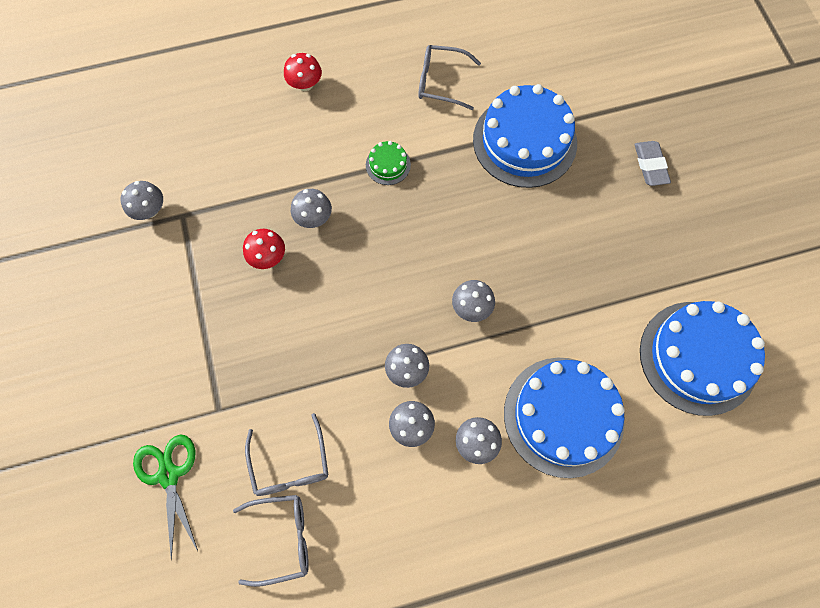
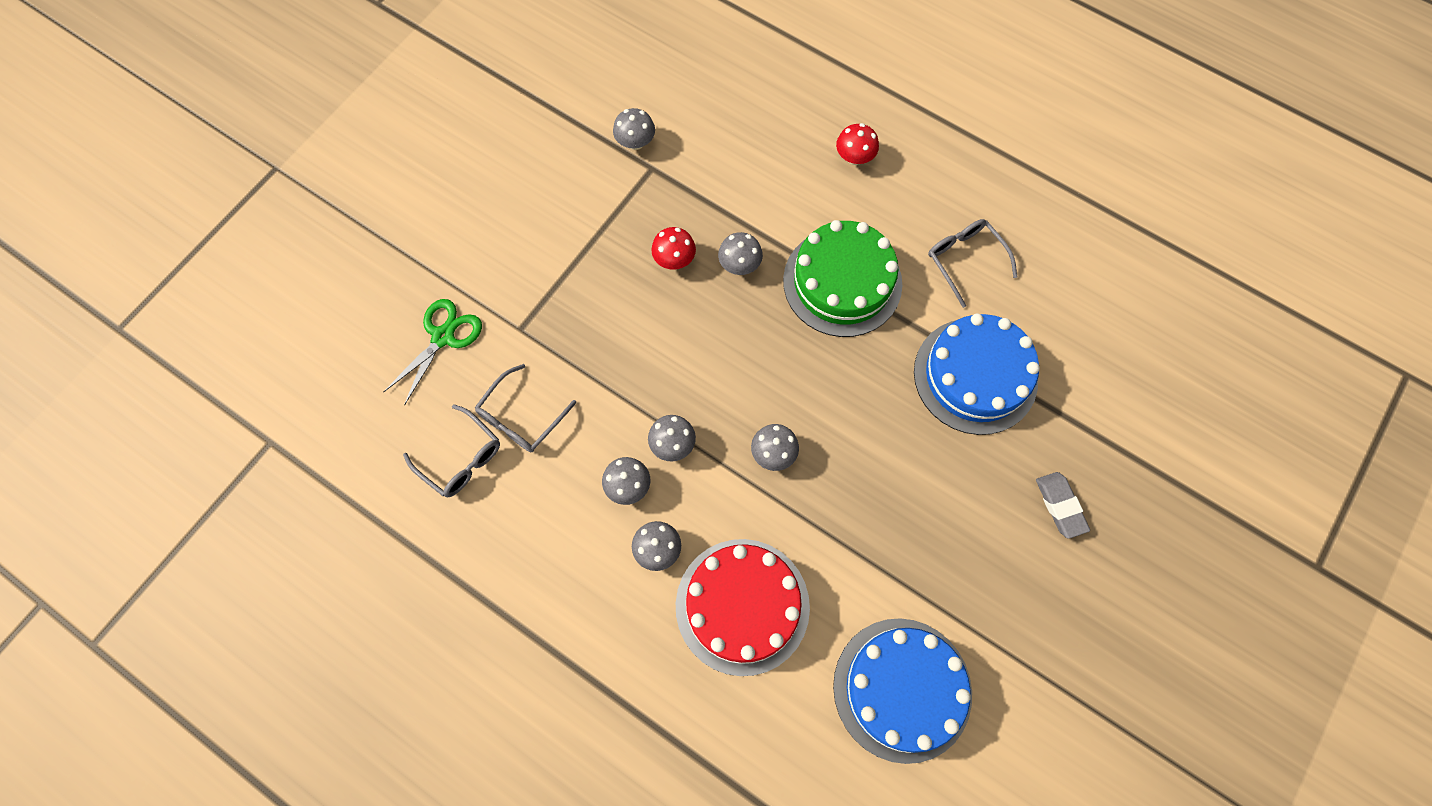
camera: 50 degrees right, 0 degrees up
green cake [366,141,411,185] -> green cake [783,220,902,337], size x2.33
blue cake [504,358,625,478] -> red cake [676,539,810,676]
grey eraser [634,141,671,186] -> grey eraser turned 60 degrees counterclockwise [1036,472,1090,539]

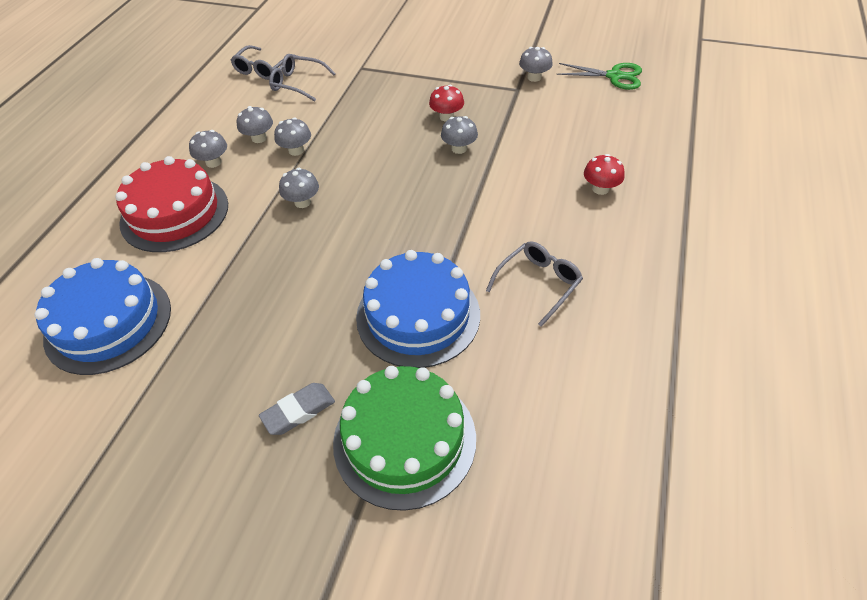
camera: 75 degrees right, 20 degrees down
green scissors [384,299,482,406] -> green scissors moved to [557,63,642,90]
green cake [783,220,902,337] -> green cake moved to [333,366,476,511]

